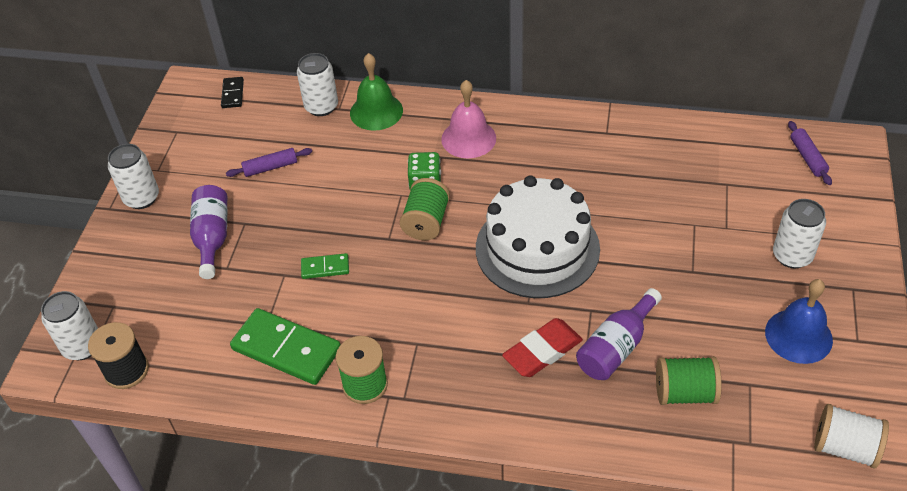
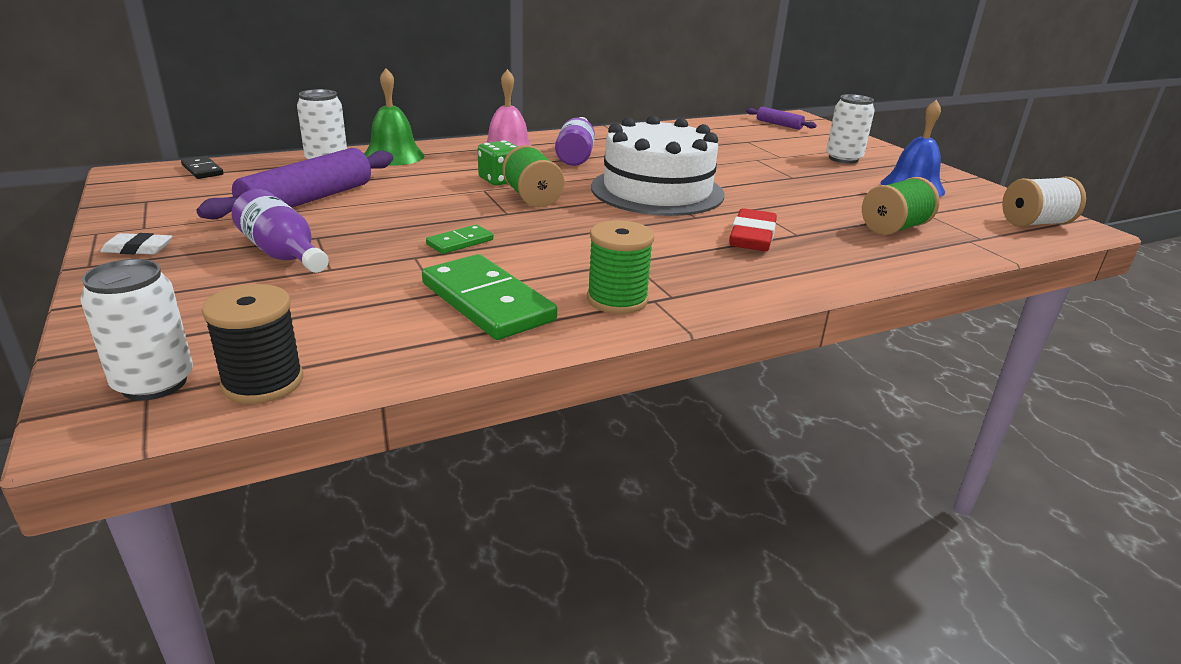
camera: 40 degrees left, 20 degrees down
white can [108,144,159,209] -> white eraser [100,233,172,254]
purple rolling pin [226,148,312,177] -> purple rolling pin [196,148,393,219], size x1.98
green domino [230,308,341,385] -> green domino turned 60 degrees clockwise [422,254,557,340]
purple bottle [576,288,662,380] -> purple bottle moved to [555,117,595,166]

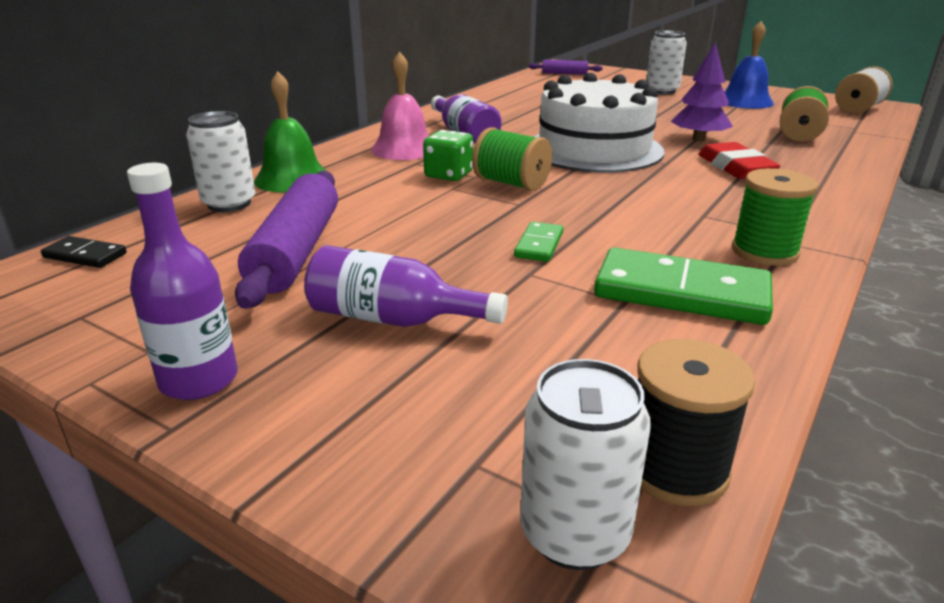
camera: 30 degrees left, 0 degrees up
white eraser [100,233,172,254] -> purple bottle [127,163,238,400]
none -> purple tree [671,42,733,141]

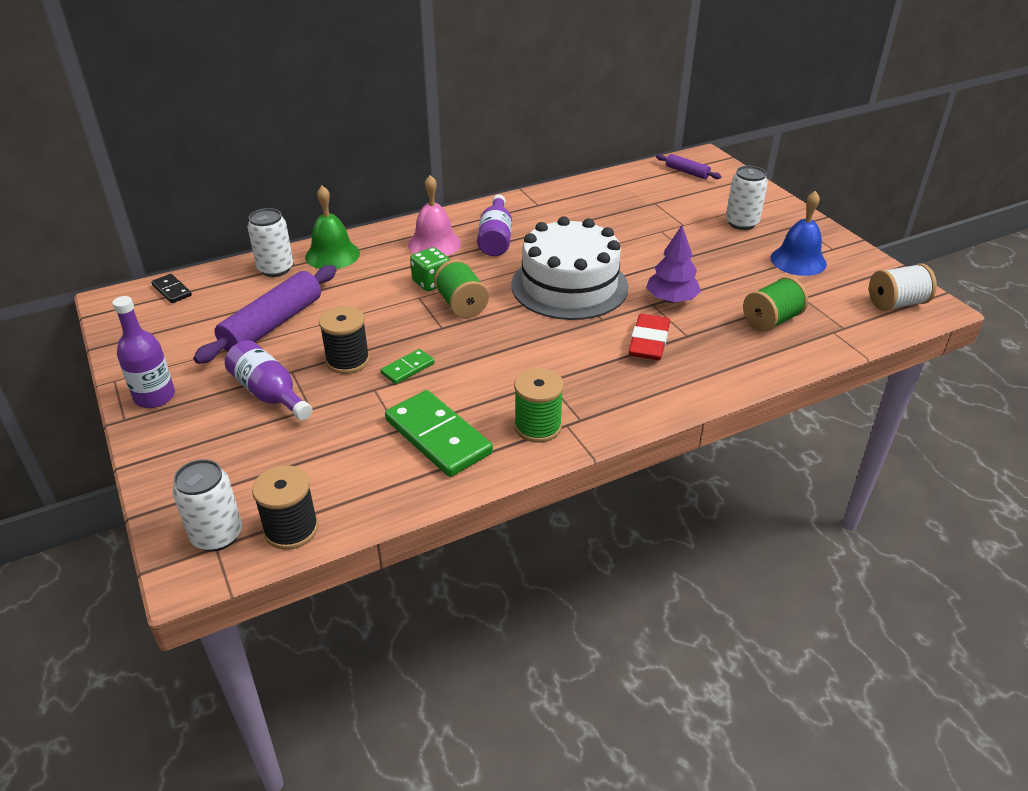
camera: 30 degrees right, 10 degrees up
none -> black spool [319,306,370,374]

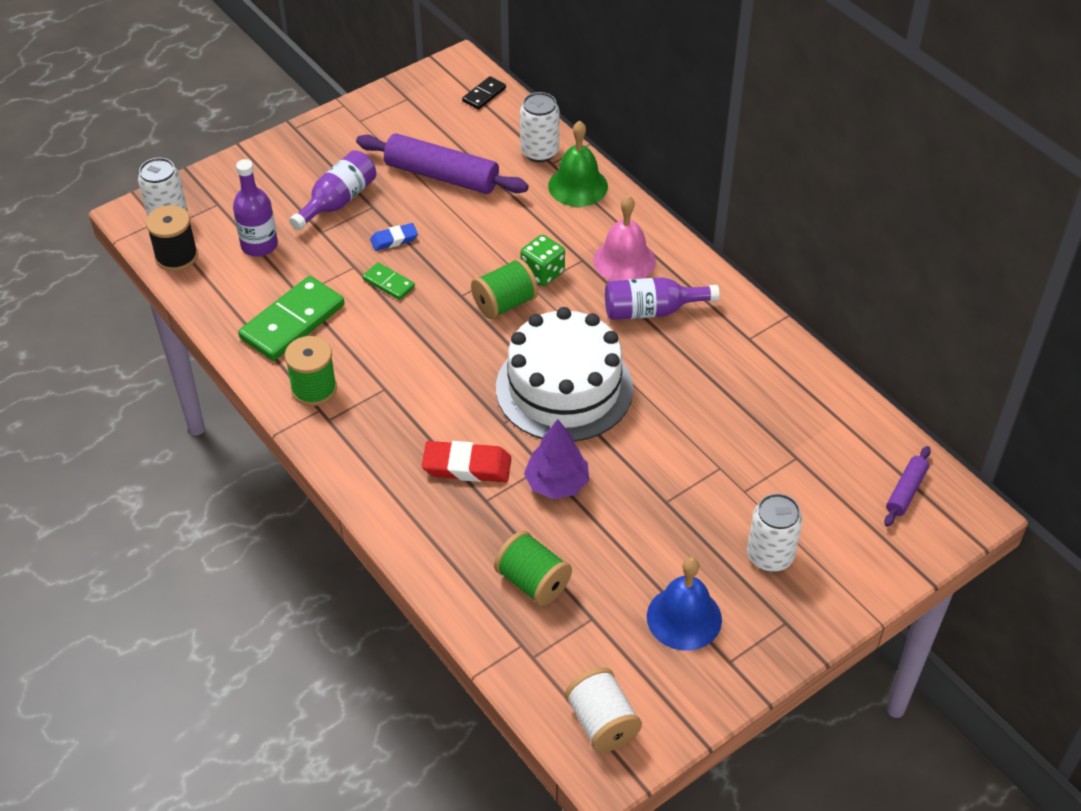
camera: 80 degrees right, 10 degrees up
purple bottle [112,296,175,408] -> purple bottle moved to [233,159,278,257]
black spool [319,306,370,374] -> blue eraser [370,223,418,251]

